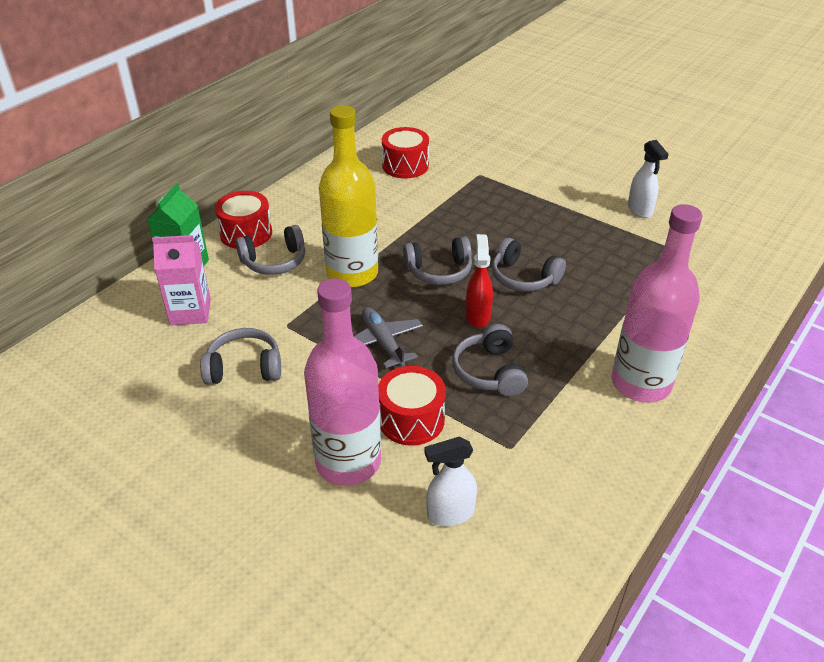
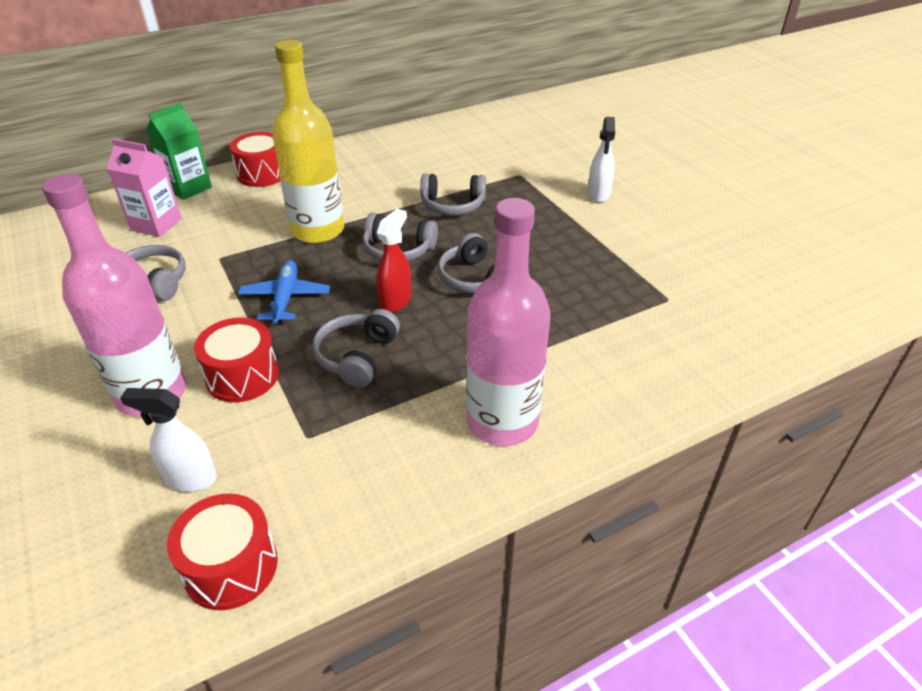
camera: 25 degrees right, 0 degrees up
grey headphones [236,225,305,275] -> grey headphones moved to [420,173,486,216]
grey plane [354,307,423,368] -> blue plane [238,260,330,324]
red drum [382,127,429,179] -> red drum moved to [167,493,278,610]
white spray bottle [628,140,669,218] -> white spray bottle moved to [588,117,615,203]

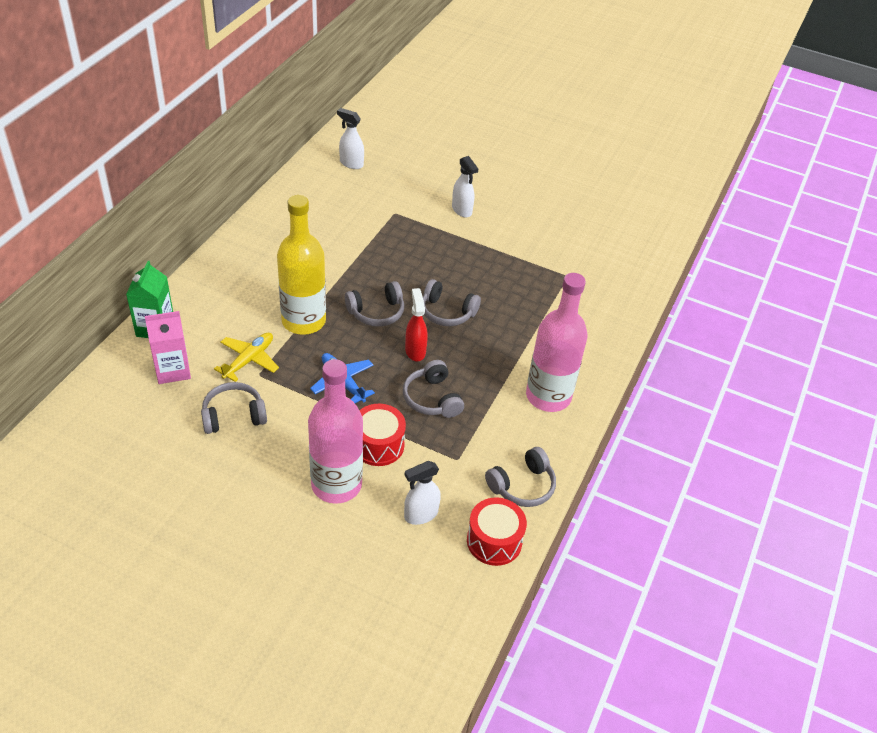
camera: 40 degrees left, 5 degrees up
red drum [230,132,281,187] -> none
grey headphones [420,173,486,216] -> grey headphones moved to [485,447,556,507]
none -> yellow plane [214,333,279,382]
none -> white spray bottle [337,108,364,169]

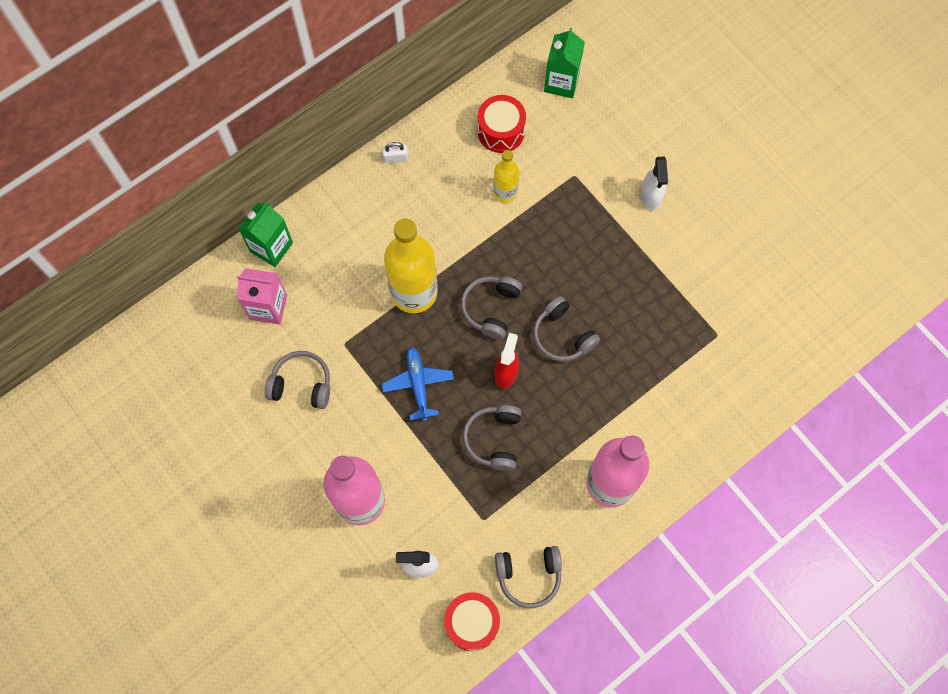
camera: 30 degrees right, 25 degrees up
yellow plane [214,333,279,382] -> none
white spray bottle [337,108,364,169] -> green carton [544,28,585,98]
grey headphones [345,281,404,327] -> grey headphones turned 105 degrees clockwise [461,276,522,339]
red drum [359,404,406,466] -> red drum moved to [477,95,526,153]
none -> white padlock [382,142,408,163]
none -> yellow bottle [493,150,519,203]

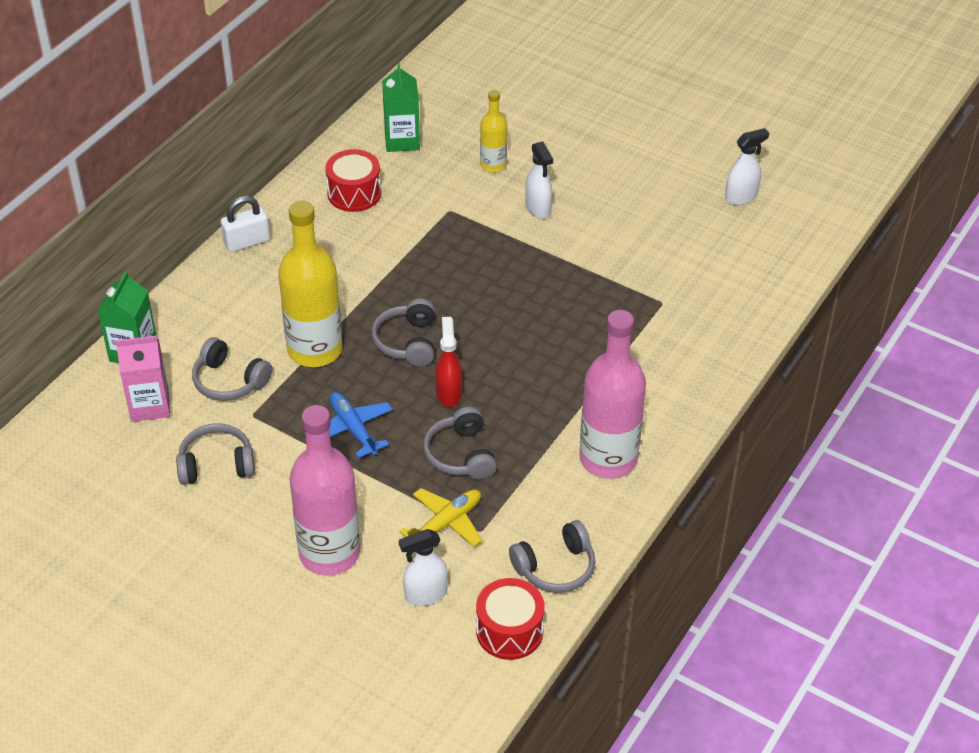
camera: 20 degrees left, 25 degrees down
white padlock [382,142,408,163] -> white padlock [221,196,270,252], size x1.59
yellow bottle [493,150,519,203] -> yellow bottle moved to [480,90,507,173]
grey headphones [533,296,600,362] -> grey headphones moved to [192,337,272,401]
none -> yellow plane [399,488,482,547]
none -> white spray bottle [725,128,769,205]

